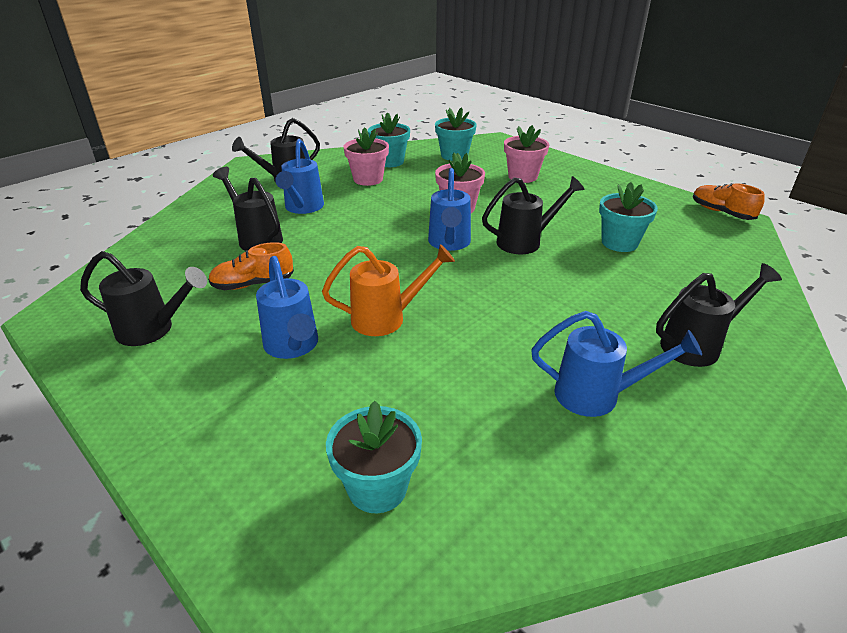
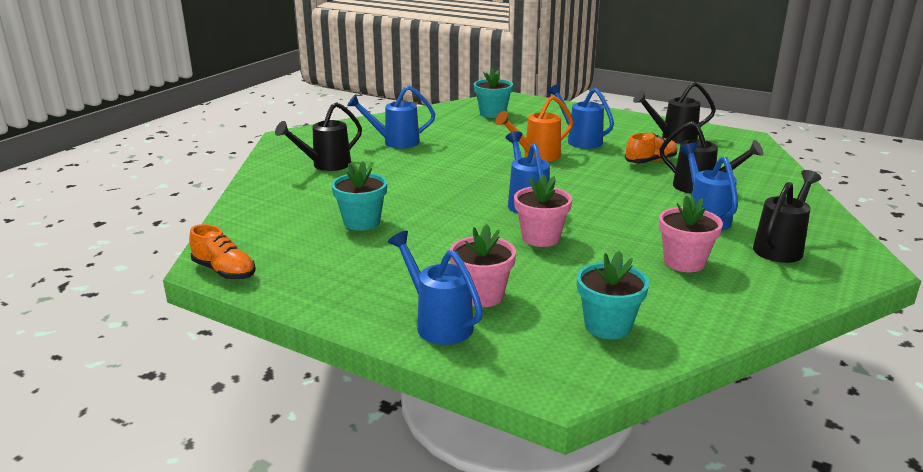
camera: 165 degrees right, 10 degrees down
turquoise flower pot [368,112,410,167] -> none
black watering can [482,176,585,254] -> none
none -> blue watering can [388,231,483,345]

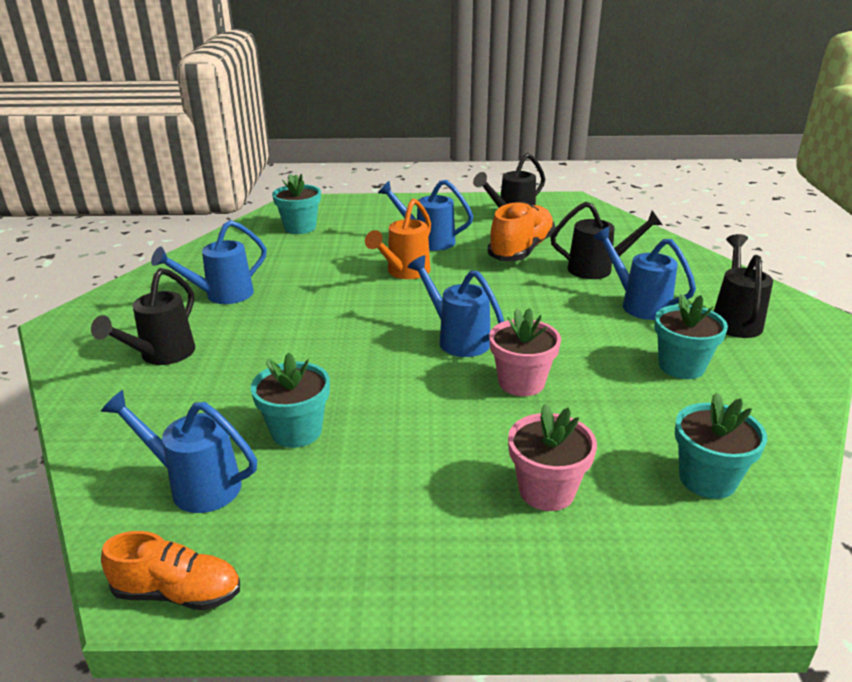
camera: 30 degrees left, 5 degrees up
blue watering can [388,231,483,345] -> blue watering can moved to [101,390,257,513]
orange shoe [625,133,677,163] -> orange shoe [488,201,555,261], size x1.56
pink flower pot [659,195,723,272] -> turquoise flower pot [654,294,728,379]

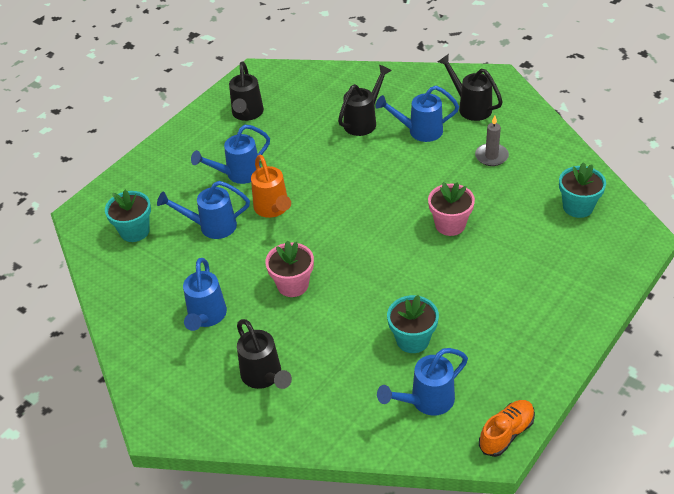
camera: 50 degrees left, 15 degrees up
blue watering can [408,255,504,357] -> blue watering can moved to [157,181,250,239]
orange shoe [488,201,555,261] -> none
pink flower pot [508,404,597,511] -> pink flower pot moved to [265,240,314,297]
turquoise flower pot [654,294,728,379] -> grey candle [475,116,509,166]

